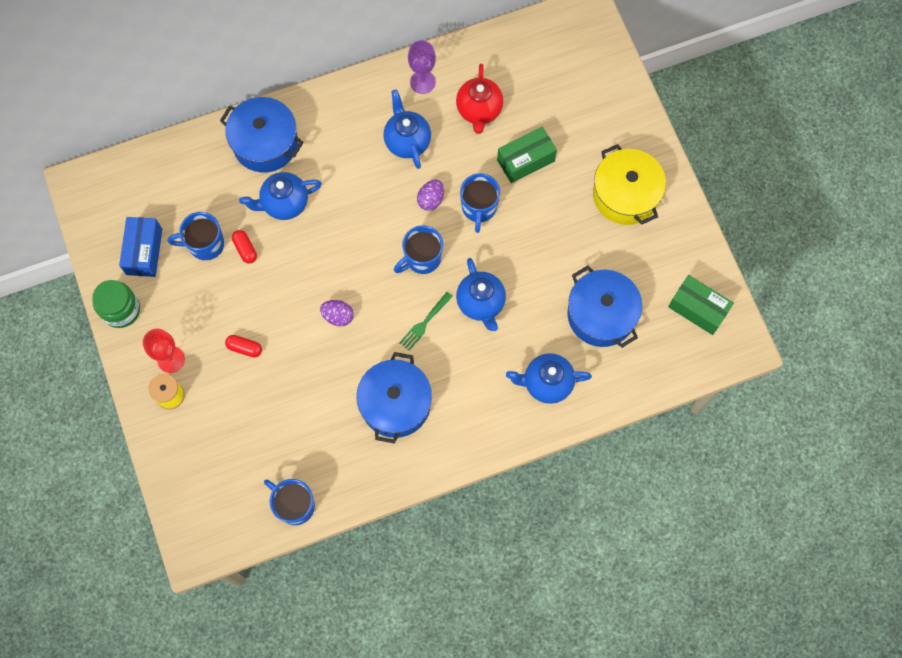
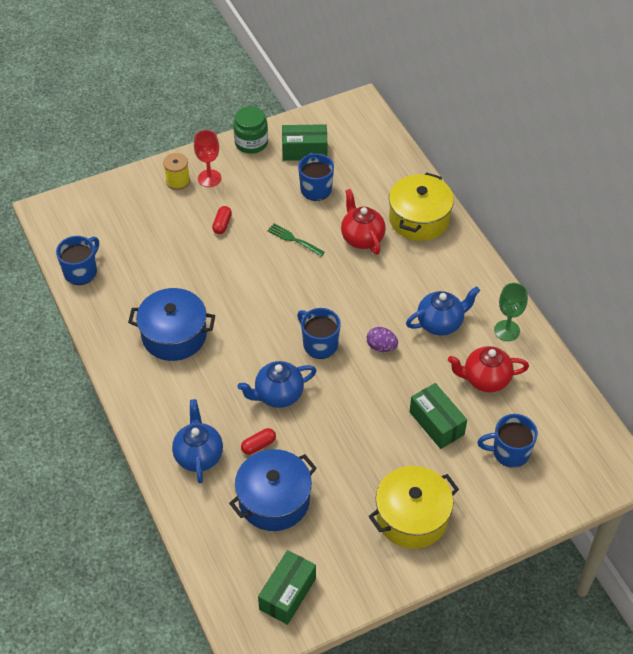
camera: 85 degrees right, 20 degrees down
blue box [119,217,162,277] -> green box [282,124,327,161]
blue pot [220,97,304,172] -> yellow pot [389,172,454,241]
red capsule [232,230,257,264] -> red capsule moved to [241,428,276,455]
blue teapot [239,172,322,220] -> red teapot [341,189,386,254]
purple egg [320,300,354,327] -> none
green fork [399,292,453,351] -> green fork moved to [267,224,325,256]
purple goblet [408,40,436,94] -> green goblet [494,283,528,341]
blue mug [460,173,500,233] -> blue mug moved to [477,414,538,468]

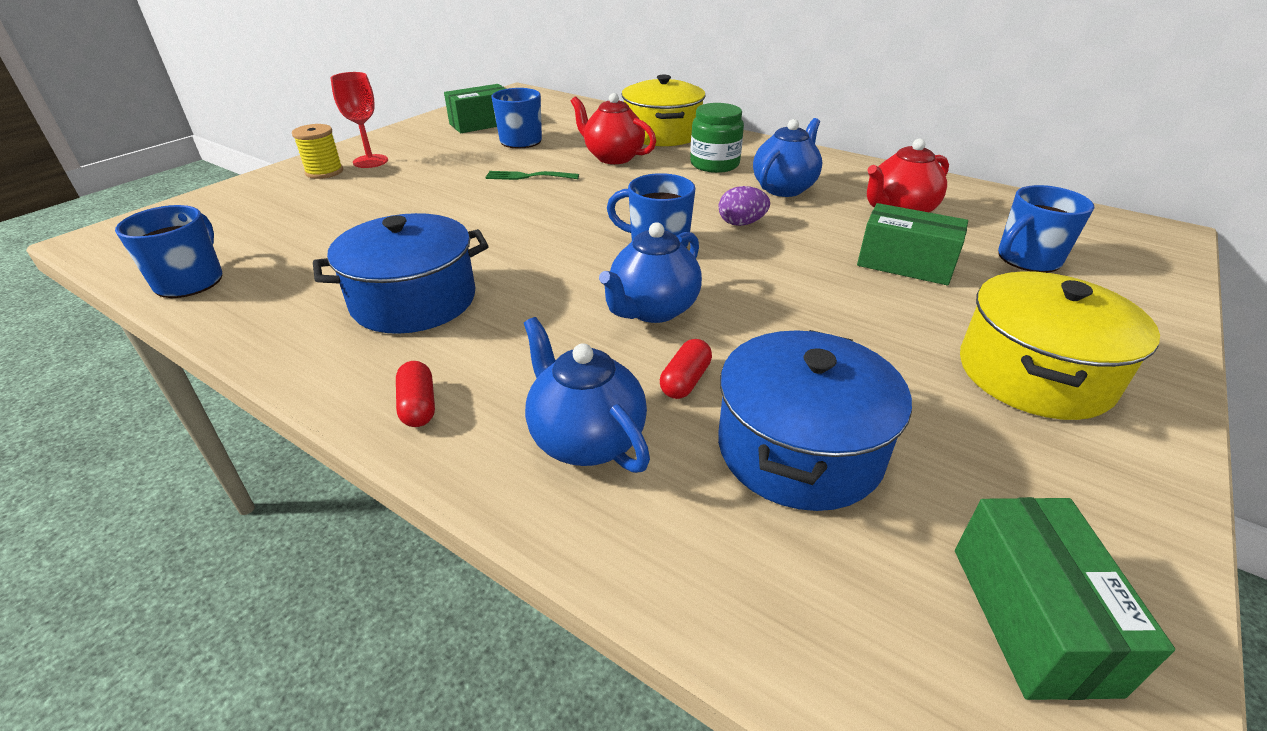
camera: 30 degrees left, 15 degrees down
red capsule [212,206,232,234] -> red capsule moved to [396,361,435,427]
green jar [233,106,268,154] -> green jar moved to [690,103,744,173]
green goblet [494,283,528,341] -> none

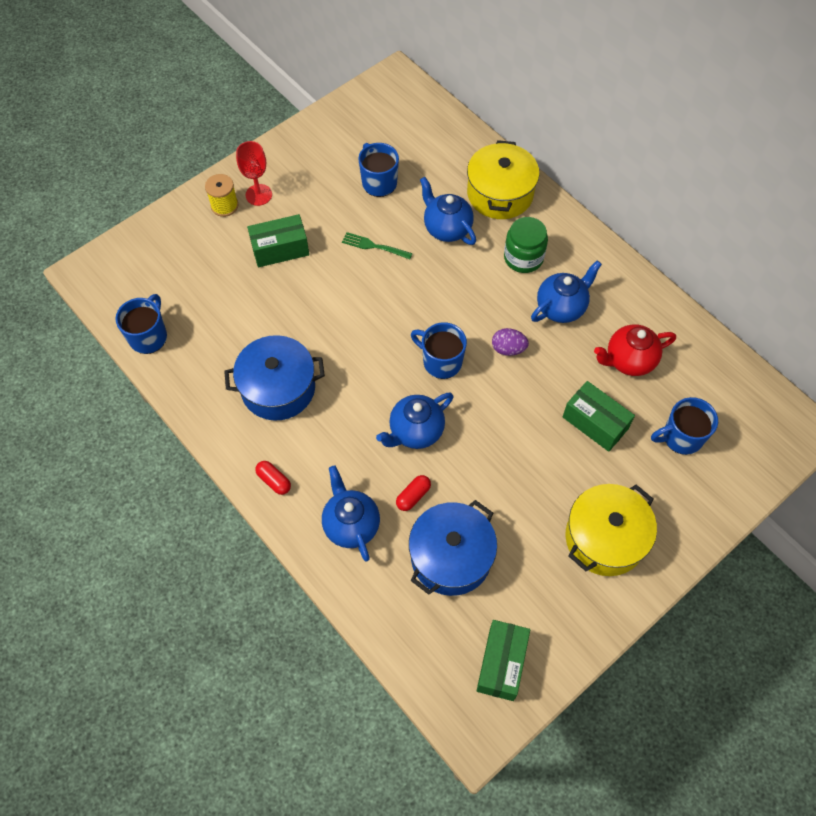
camera: 15 degrees right, 25 degrees up
red capsule [396,361,435,427] -> red capsule turned 45 degrees counterclockwise [255,461,291,495]
green box [444,84,506,133] -> green box moved to [247,214,309,267]
red teapot [570,93,656,164] -> blue teapot [420,177,476,245]

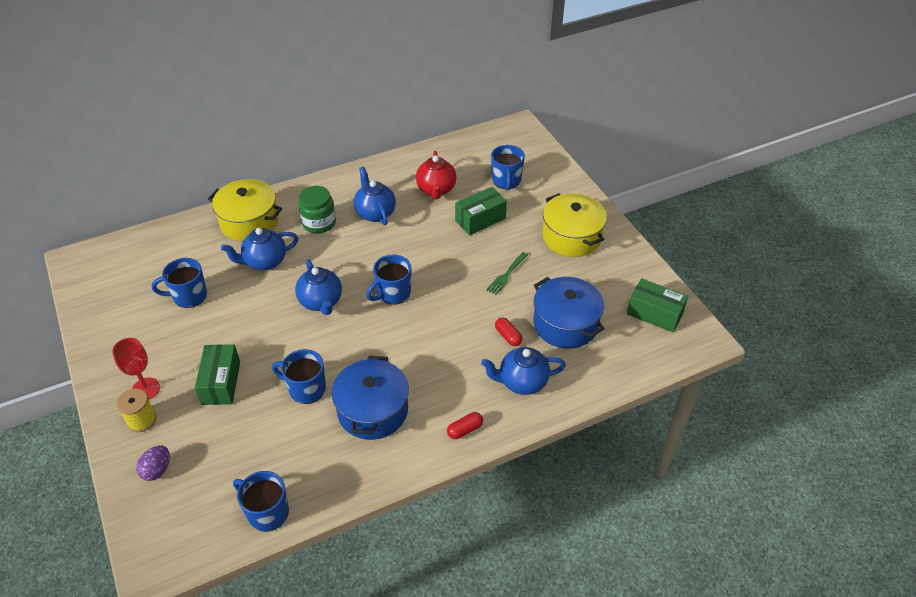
camera: 75 degrees left, 15 degrees down
green fork [342,232,412,259] -> green fork moved to [486,252,528,295]
blue teapot [376,393,454,449] -> blue teapot moved to [295,259,342,315]
purple egg [492,328,529,356] -> purple egg moved to [136,445,170,481]
none -> blue mug [272,349,326,404]

